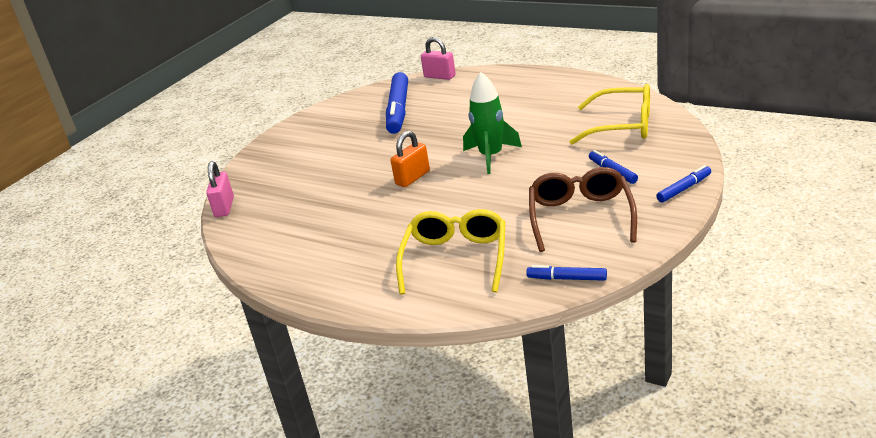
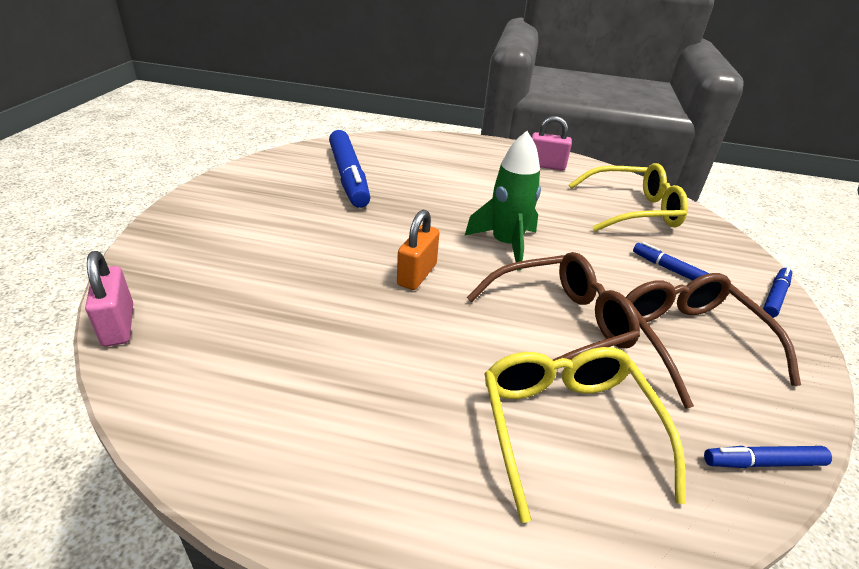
camera: 25 degrees left, 5 degrees up
pink padlock [421,37,456,80] -> pink padlock moved to [532,116,572,171]
none -> brown glasses [467,252,640,361]

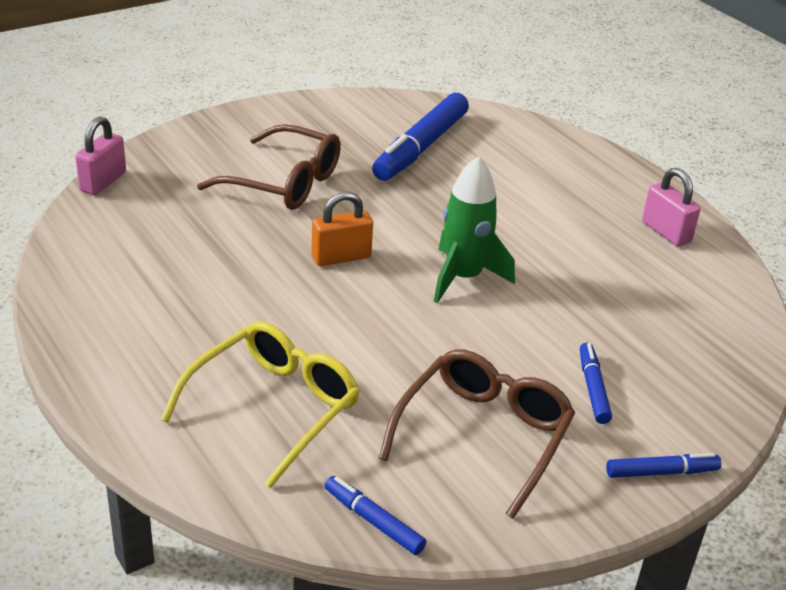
camera: 45 degrees right, 0 degrees up
brown glasses [467,252,640,361] -> brown glasses moved to [197,124,341,210]
yellow glasses [569,163,688,232] -> none

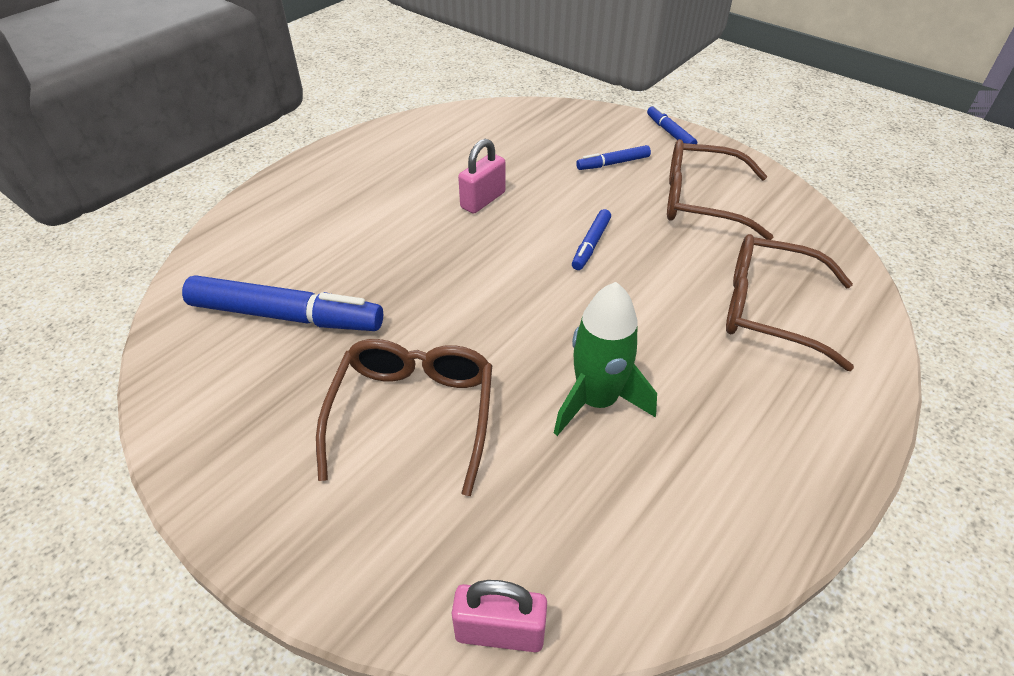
camera: 105 degrees left, 10 degrees up
yellow glasses [161,321,360,488] -> brown glasses [726,234,854,371]
orange padlock [311,192,373,266] -> none
blue marker [325,476,426,555] -> blue marker moved to [572,209,611,270]
green rocket [434,156,515,303] -> green rocket moved to [554,282,657,436]
pink padlock [642,168,701,246] -> pink padlock moved to [458,139,505,214]

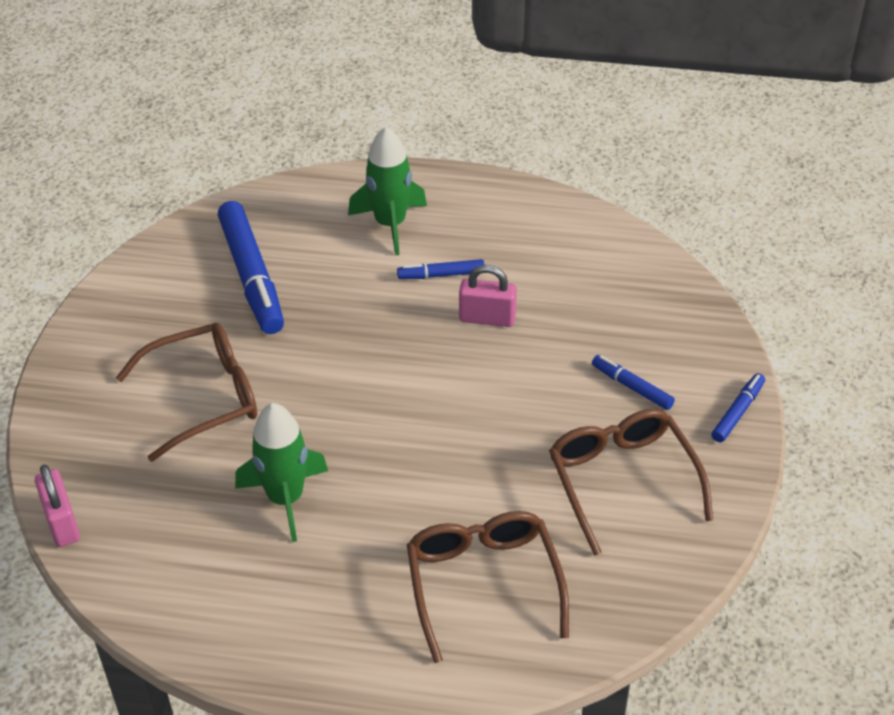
camera: 60 degrees right, 0 degrees up
blue marker [572,209,611,270] -> blue marker moved to [397,259,485,279]
none -> green rocket [348,127,427,256]

